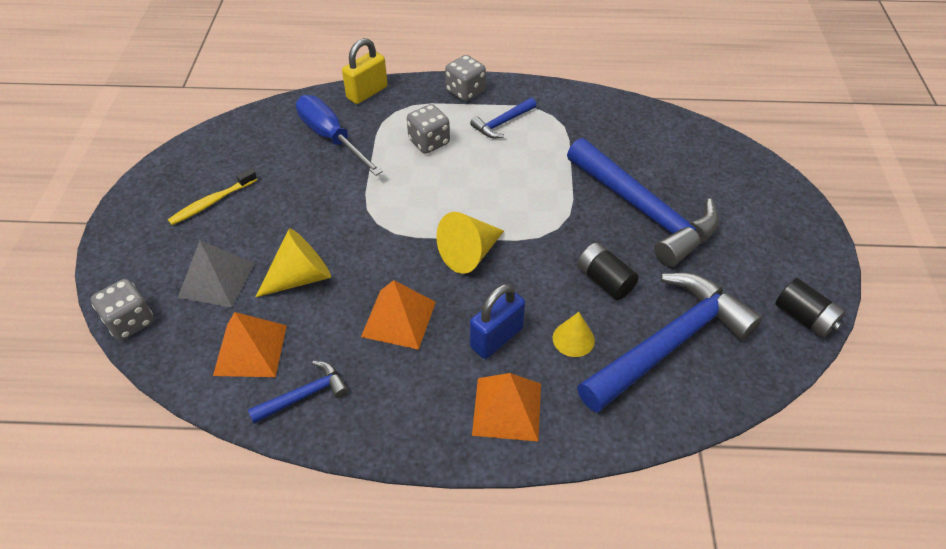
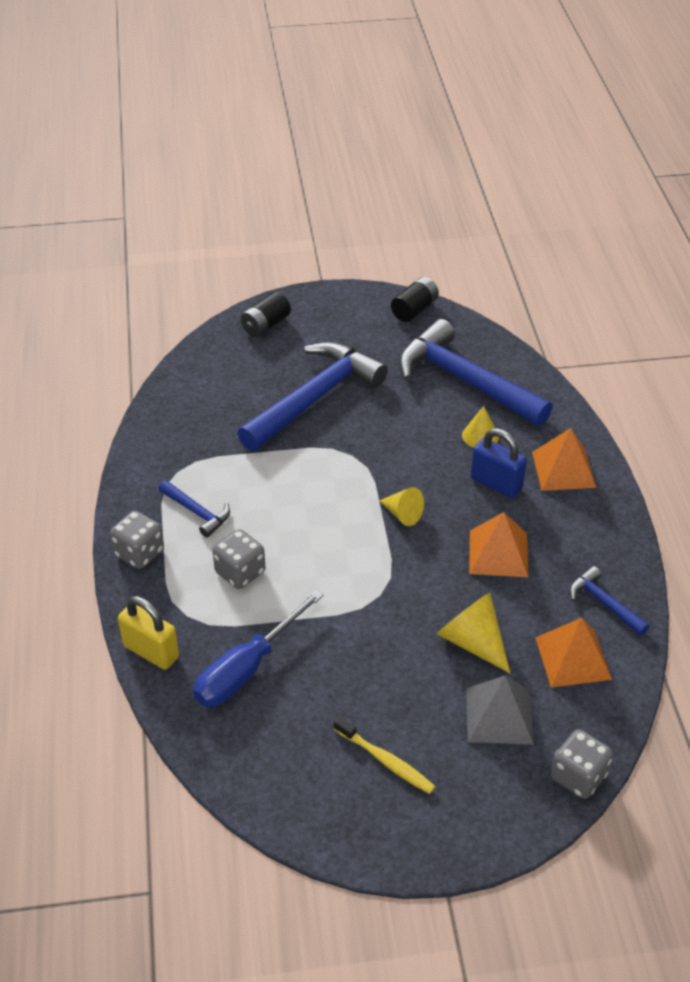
camera: 100 degrees left, 5 degrees down
yellow cone [437,212,504,274] -> yellow cone [379,487,424,526], size x0.63
black battery [577,243,639,300] -> black battery moved to [240,291,291,337]

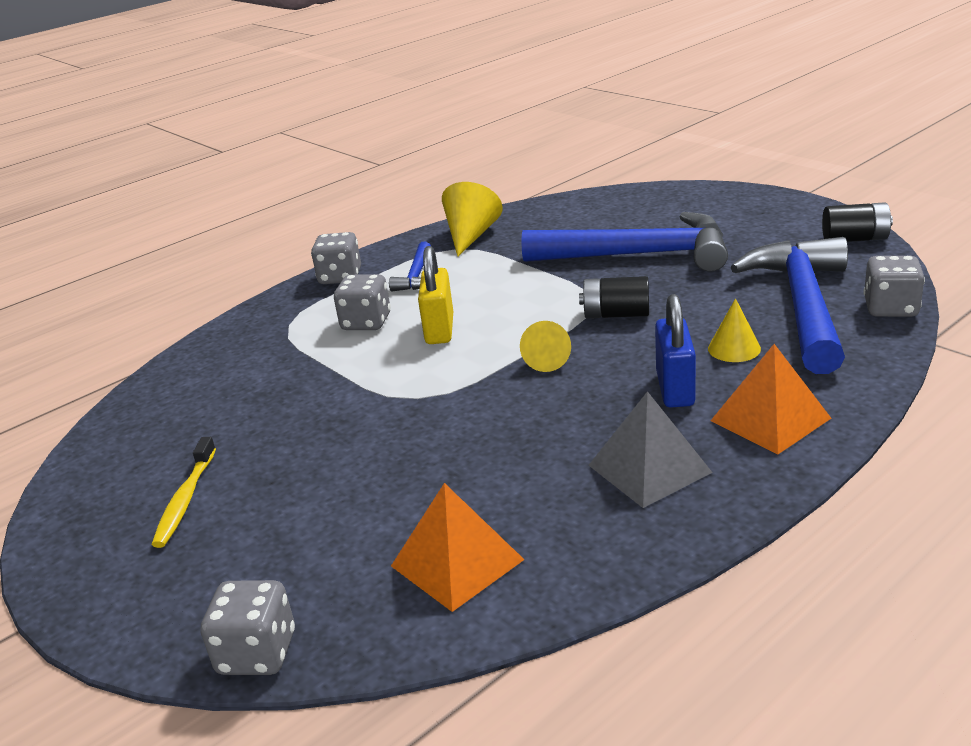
camera: 60 degrees right, 15 degrees down
yellow padlock [118,596,179,670] -> yellow padlock moved to [418,246,453,344]
blue screwdriver [193,590,324,707] -> none
black battery [240,291,291,337] -> black battery moved to [579,276,649,318]
yellow cone [437,593,510,673] -> yellow cone moved to [442,182,503,256]
grey pyramid [466,676,533,744] -> grey pyramid moved to [589,391,713,508]
orange pyramid [469,512,528,577] -> none
blue hammer [569,566,649,636] -> none
none -> grey dice [864,256,925,317]

